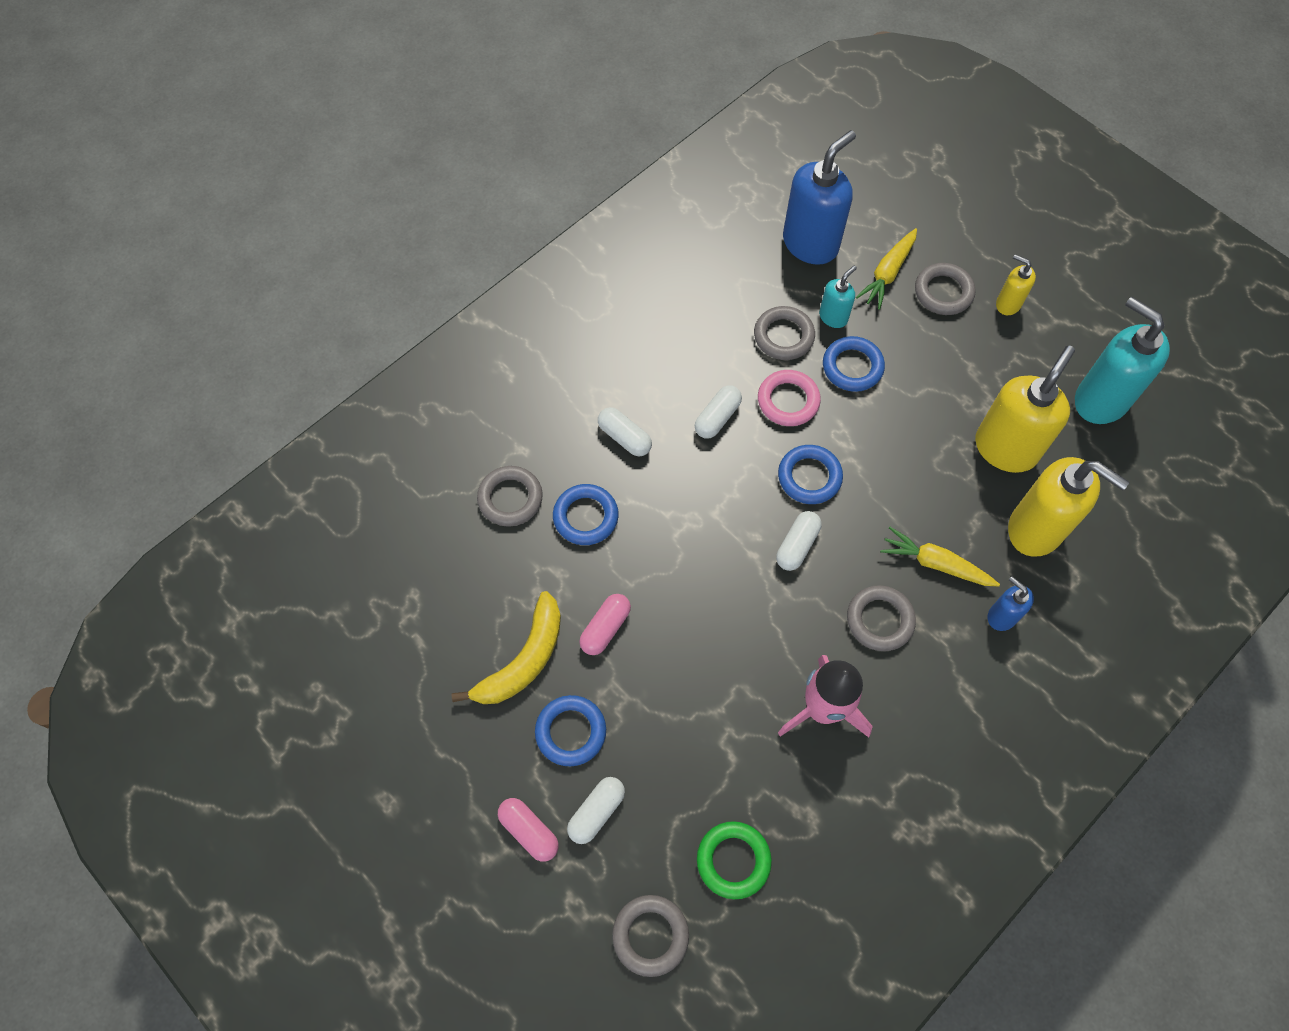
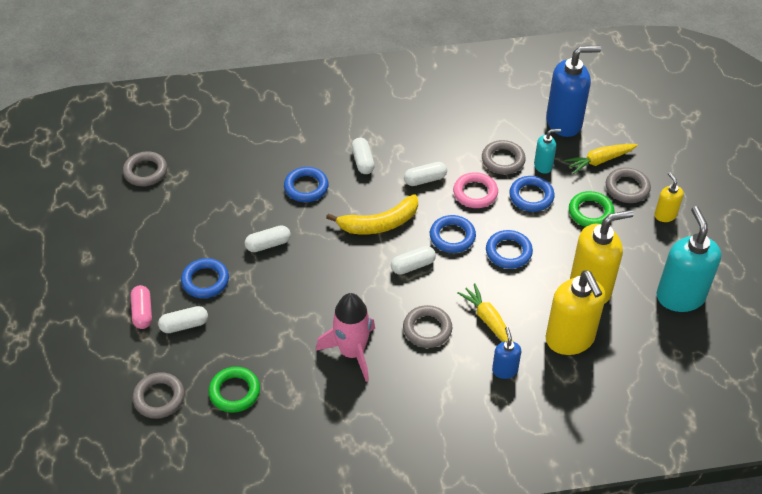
camera: 35 degrees right, 15 degrees down
yellow banana [451,591,561,704] -> yellow banana moved to [326,194,418,234]
grey ring [477,466,543,526] -> grey ring moved to [123,151,167,186]
pink capsule [579,594,631,655] -> white capsule [245,225,291,252]
none -> blue ring [486,230,533,269]
none -> green ring [569,191,615,227]

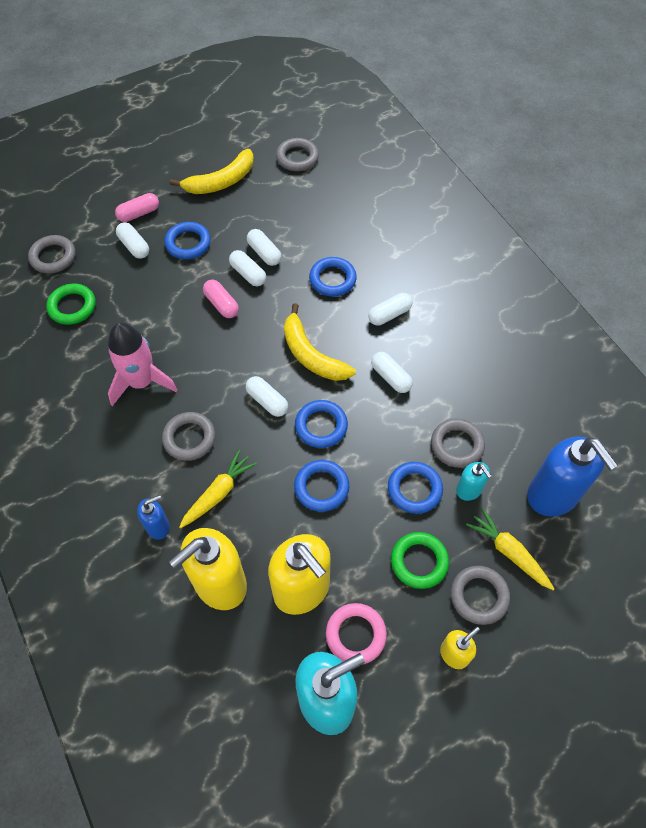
camera: 70 degrees right, 10 degrees up
pink ring [453,172,498,208] -> pink ring moved to [326,603,387,665]
none -> yellow banana [170,149,254,194]
none -> pink capsule [203,280,239,318]
none -> white capsule [247,229,281,266]

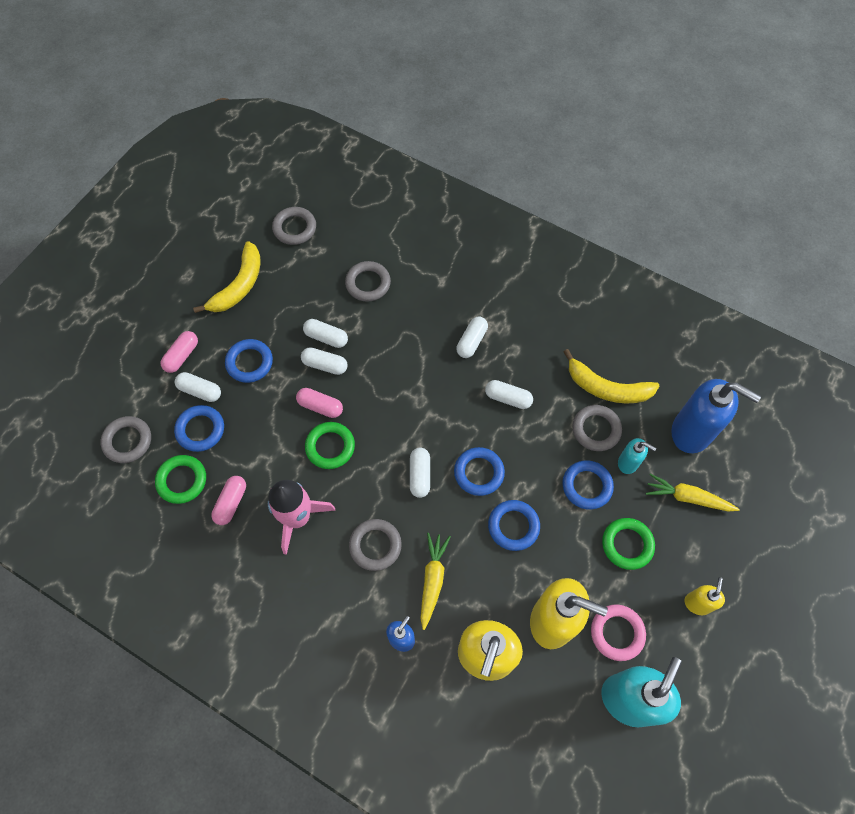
camera: 30 degrees left, 5 degrees up
white capsule [246,376,288,417] -> white capsule turned 75 degrees clockwise [410,448,430,498]
yellow banana [284,303,356,381] -> yellow banana moved to [564,349,659,404]
blue ring [309,257,357,297] -> blue ring moved to [174,405,224,452]
grey ring [450,566,510,625] -> grey ring moved to [345,261,391,302]
none -> pink capsule [211,476,246,525]
none -> green ring [305,422,355,469]

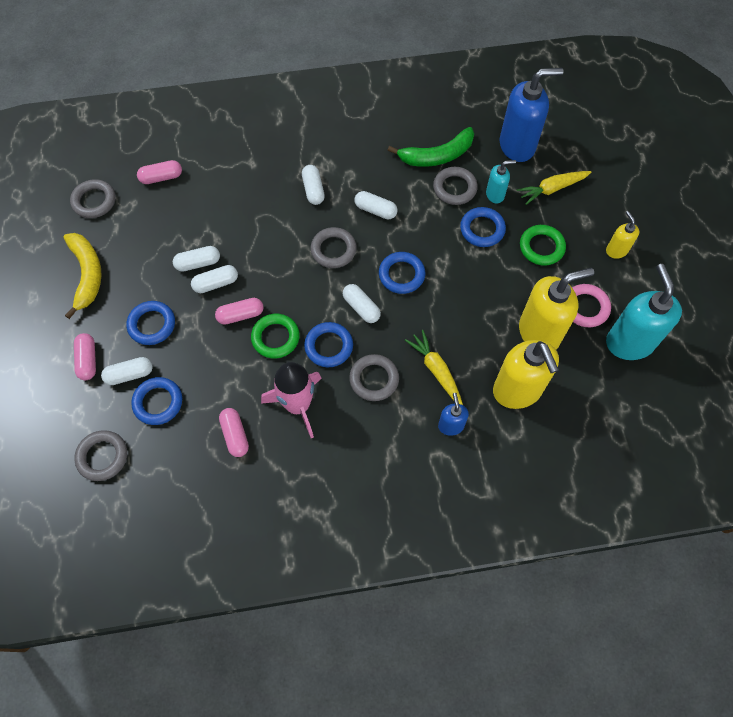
camera: 40 degrees left, 0 degrees up
green ring [155,455,206,504] -> none
grey ring [345,261,391,302] -> grey ring moved to [311,227,357,268]
white capsule [485,380,533,409] -> white capsule turned 45 degrees clockwise [355,191,397,219]
blue ring [488,500,540,551] -> blue ring moved to [304,322,353,367]
yellow banana [564,349,659,404] -> green banana [387,127,474,167]
none -> pink capsule [137,160,182,184]

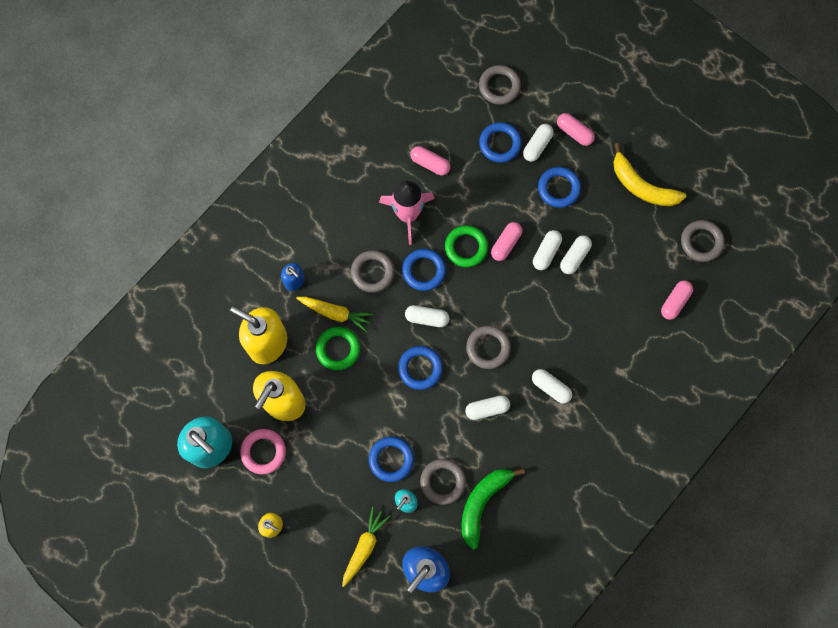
camera: 140 degrees right, 10 degrees up
green ring [520,225,566,266] -> green ring moved to [316,327,360,370]

